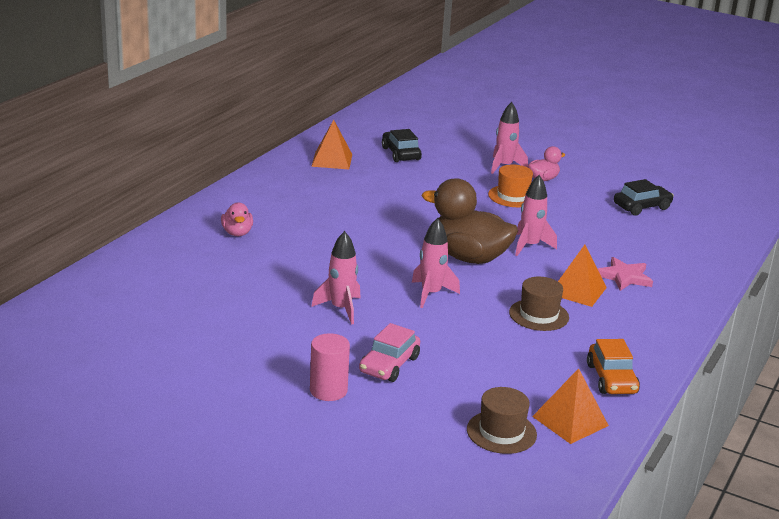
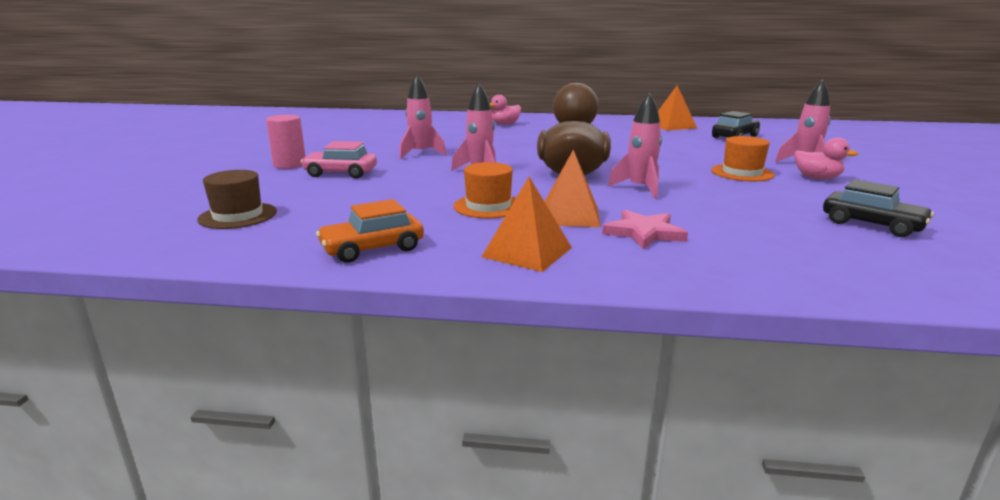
camera: 70 degrees right, 5 degrees down
brown hat [509,277,569,331] -> orange hat [453,162,516,218]
orange pyramid [532,368,609,444] -> orange pyramid moved to [482,177,572,272]

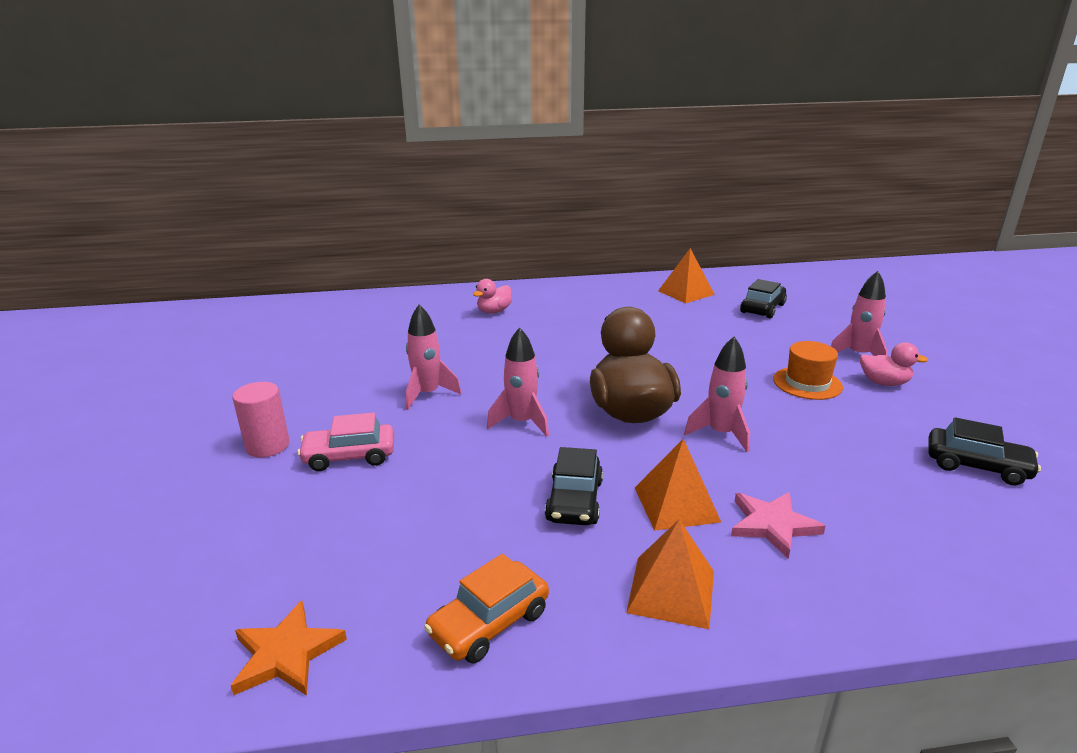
camera: 15 degrees left, 5 degrees up
brown hat [197,170,277,229] -> none
orange hat [453,162,516,218] -> black car [545,447,603,525]
none -> orange star [231,600,347,696]

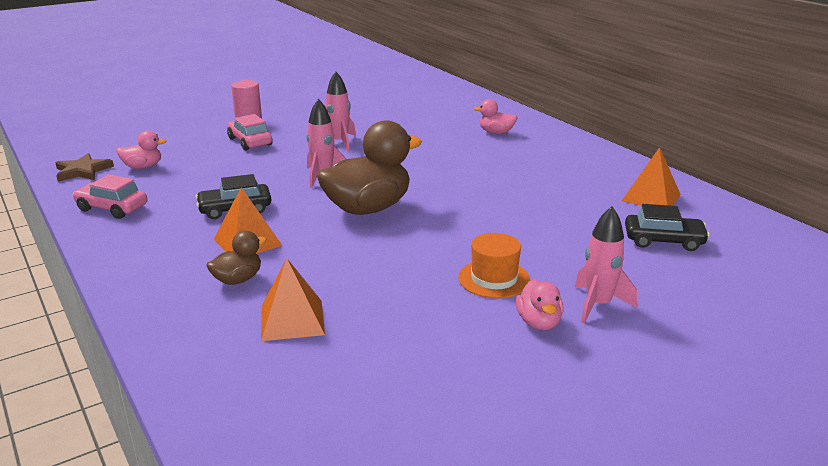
camera: 65 degrees right, 0 degrees up
orange star [231,600,347,696] -> brown star [56,153,114,182]
orange car [424,554,549,664] -> pink car [73,174,147,219]
orange pyramid [626,519,714,629] -> orange pyramid moved to [261,258,325,341]
pink rocket [684,337,750,452] -> none
pink star [731,492,825,559] -> brown duck [206,231,267,285]
black car [928,417,1041,485] -> none
none -> pink duck [116,131,167,169]

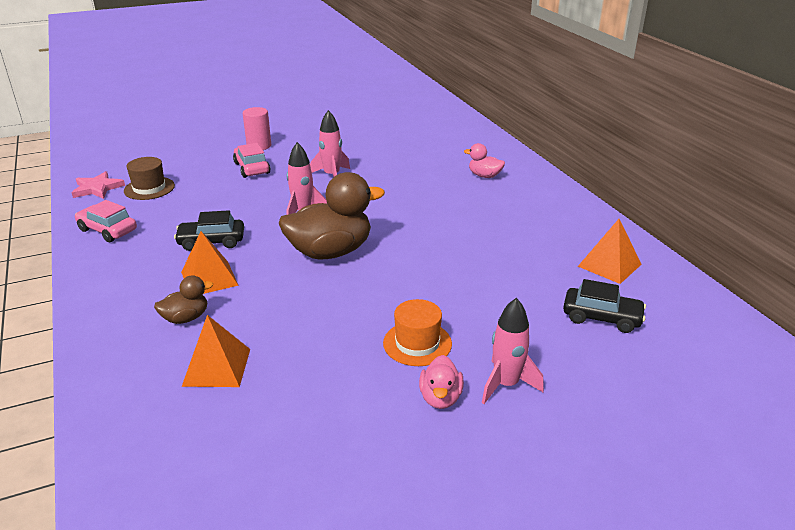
camera: 10 degrees right, 5 degrees up
brown star [56,153,114,182] -> pink star [72,171,125,199]
pink duck [116,131,167,169] -> brown hat [124,157,175,200]

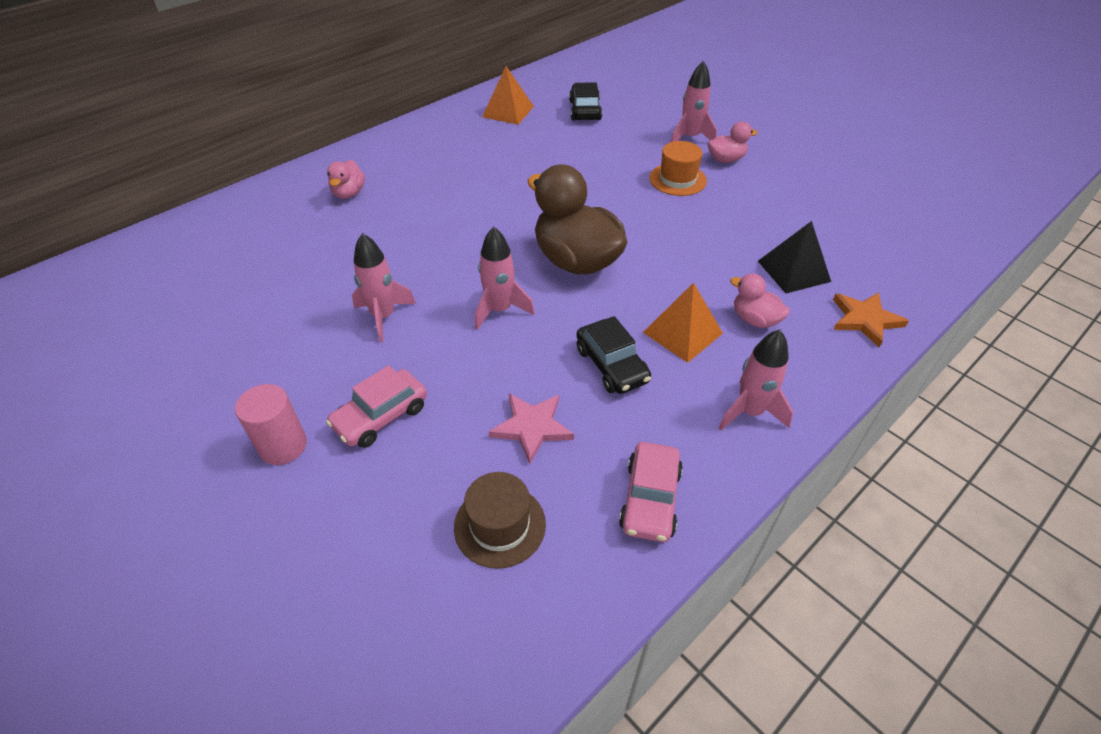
camera: 110 degrees left, 15 degrees up
pink star [72,171,125,199] -> pink star moved to [489,393,574,464]
brown duck [154,275,213,324] -> pink duck [730,274,790,328]
orange pyramid [182,315,250,387] -> black pyramid [758,221,831,293]
none -> pink rocket [719,330,793,430]
none -> orange star [833,292,909,348]

